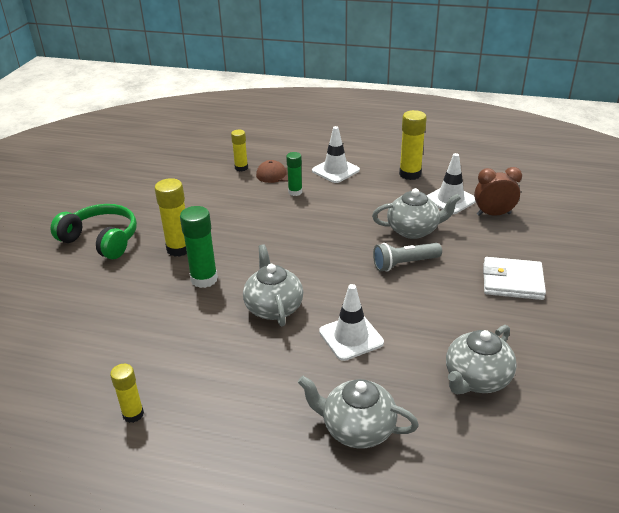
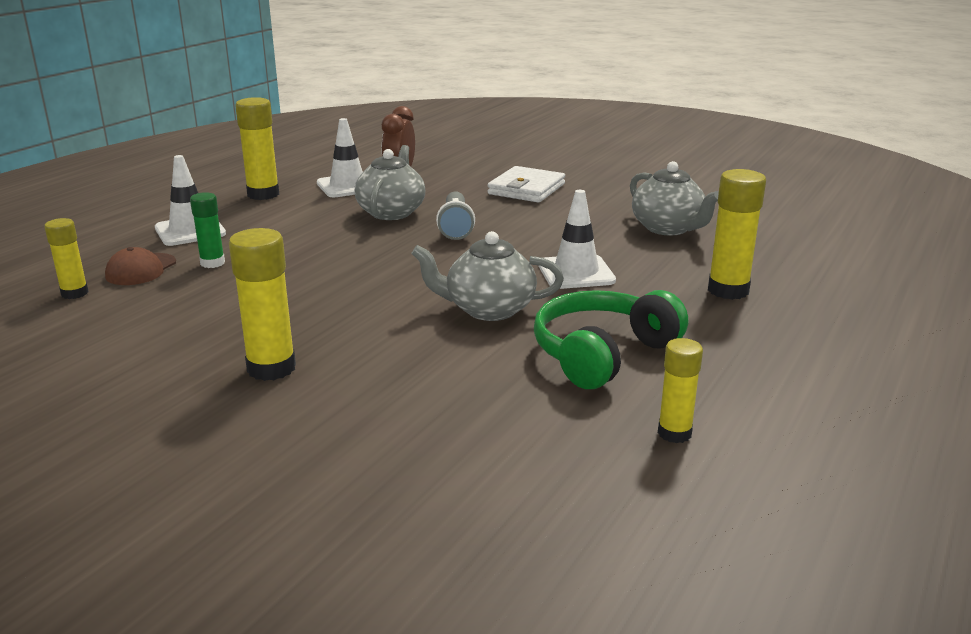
camera: 75 degrees left, 10 degrees down
green headphones [50,204,137,259] -> green headphones moved to [534,290,688,389]
green glue stick [180,206,218,288] -> none
grey teapot [298,376,419,449] -> yellow glue stick [708,169,766,300]

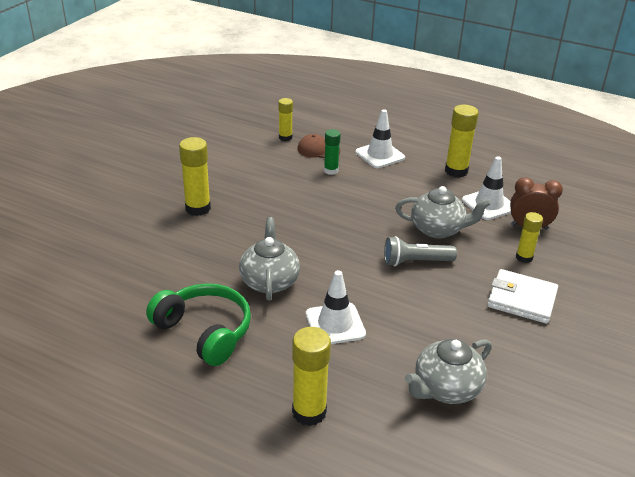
camera: 85 degrees right, 10 degrees up
yellow glue stick [658,338,703,443] -> yellow glue stick moved to [516,212,543,263]

